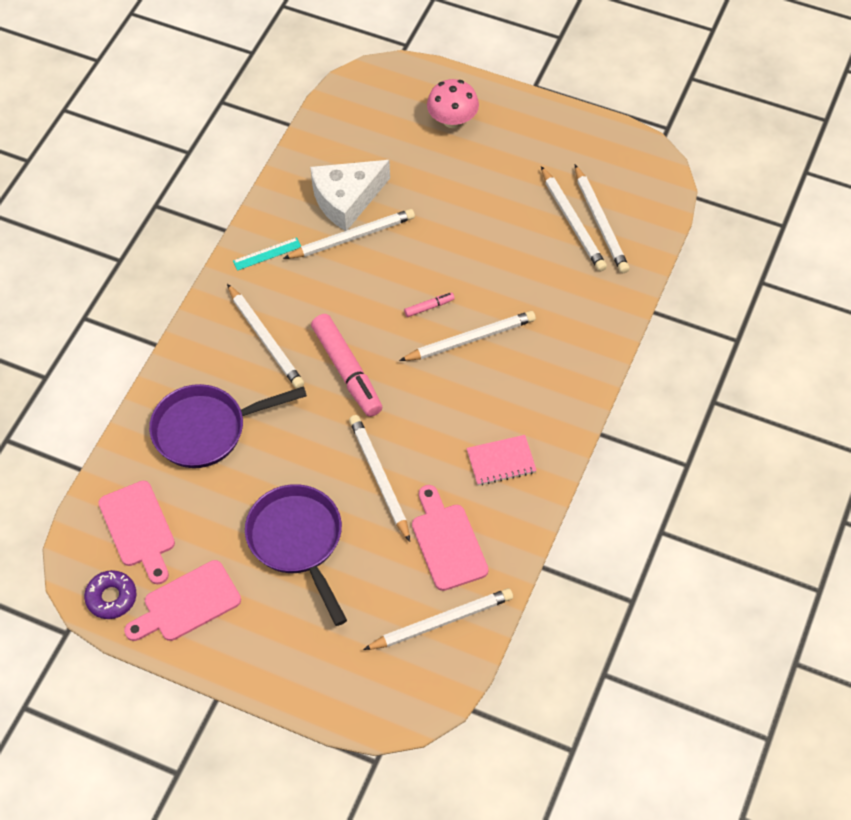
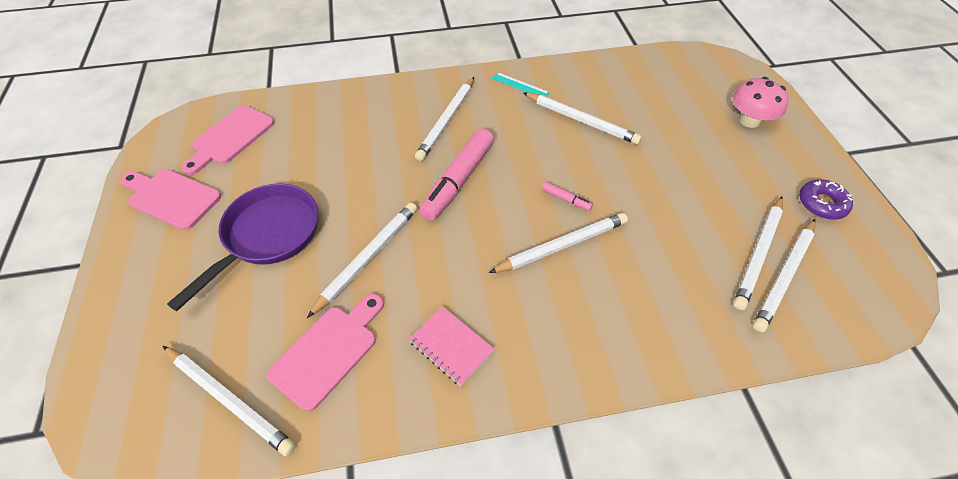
camera: 55 degrees right, 5 degrees down
purple donut [84,570,136,619] -> purple donut moved to [799,179,853,220]
purple pan [149,384,307,468] -> none
white cheese [310,160,390,231] -> none
white pencil [399,311,536,361] -> white pencil turned 60 degrees counterclockwise [489,213,628,273]

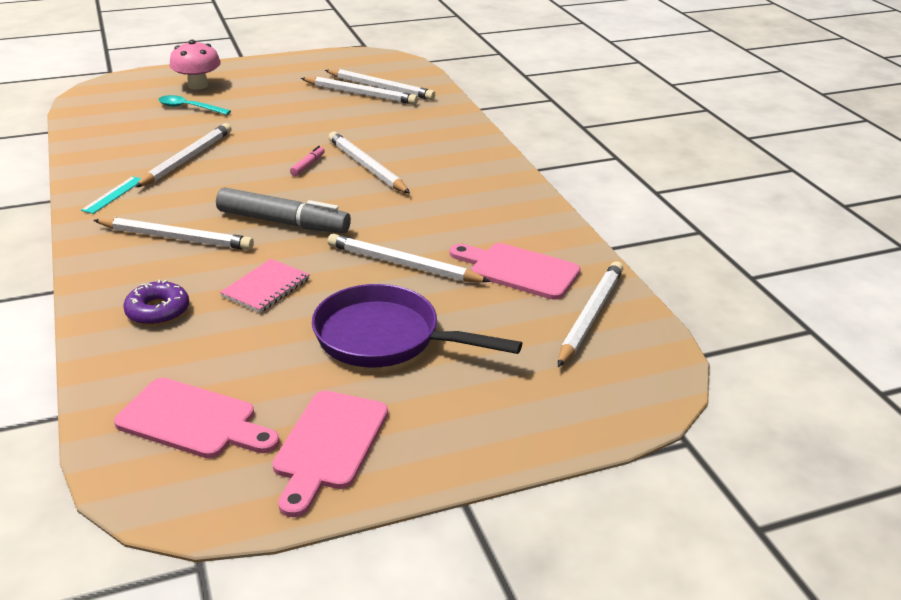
camera: 100 degrees left, 20 degrees down
pink notebook [409,306,494,386] -> pink notebook moved to [220,259,310,313]
pink marker [420,129,494,220] -> grey marker [216,187,351,233]
purple donut [799,179,853,220] -> purple donut moved to [123,280,189,326]
none -> turquoise spoon [158,95,231,115]

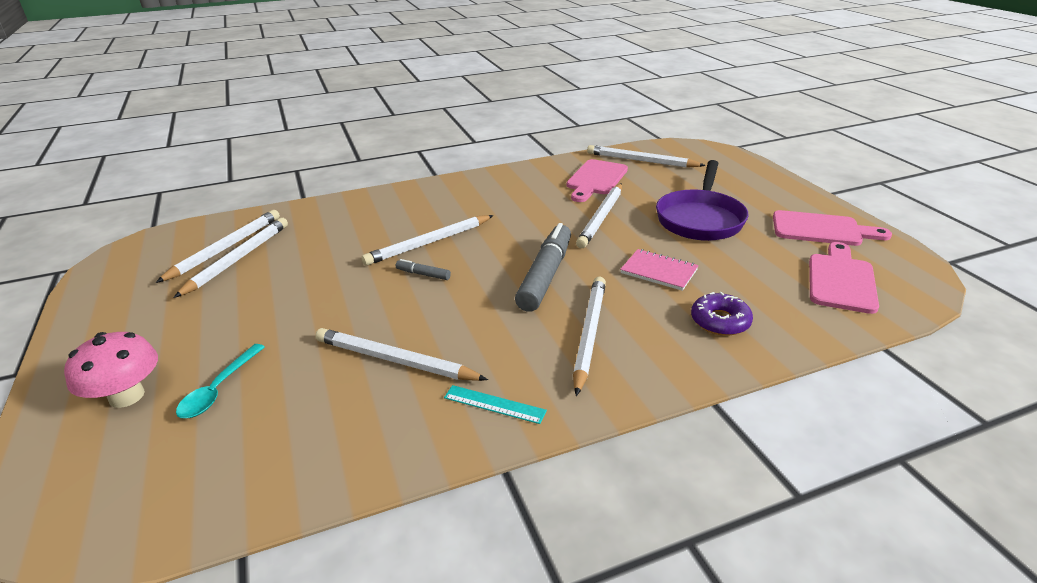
camera: 90 degrees left, 0 degrees up
pink marker [290,146,325,176] -> grey marker [396,259,451,280]

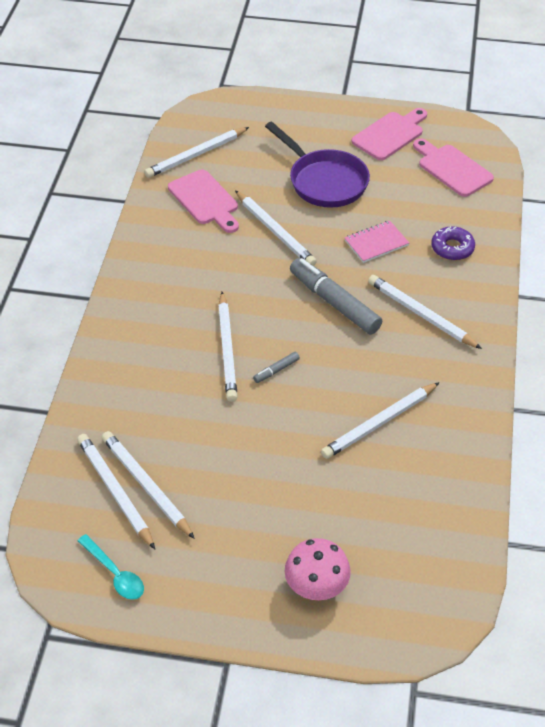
camera: 60 degrees left, 15 degrees up
turquoise spoon [176,344,265,418] -> turquoise spoon moved to [78,534,144,600]
turquoise ruler [444,385,547,424] -> none

